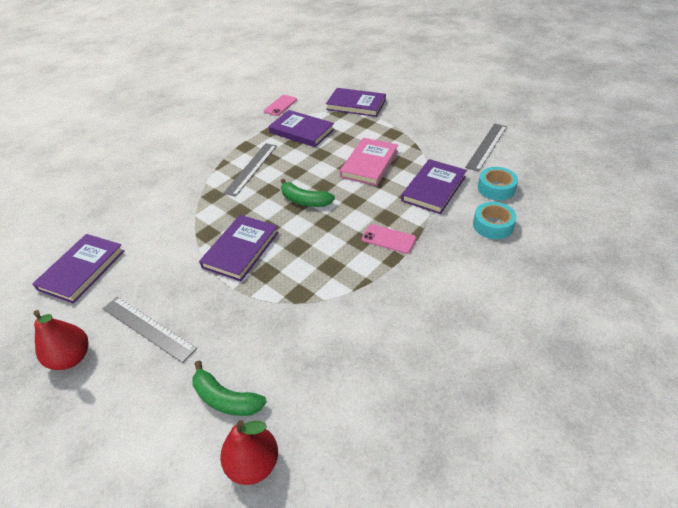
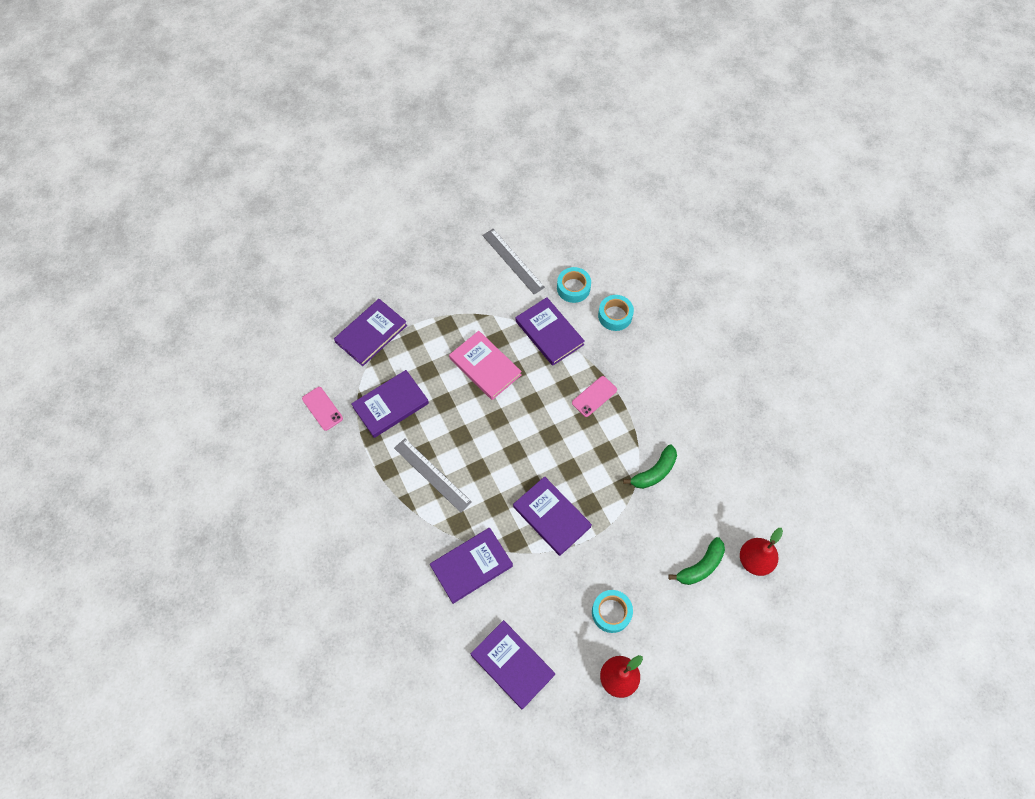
camera: 70 degrees left, 20 degrees up
grey ruler [103,297,197,363] -> turquoise tape [592,590,633,633]
green banana [281,179,335,207] -> green banana moved to [623,445,677,489]
none -> purple book [430,528,513,604]

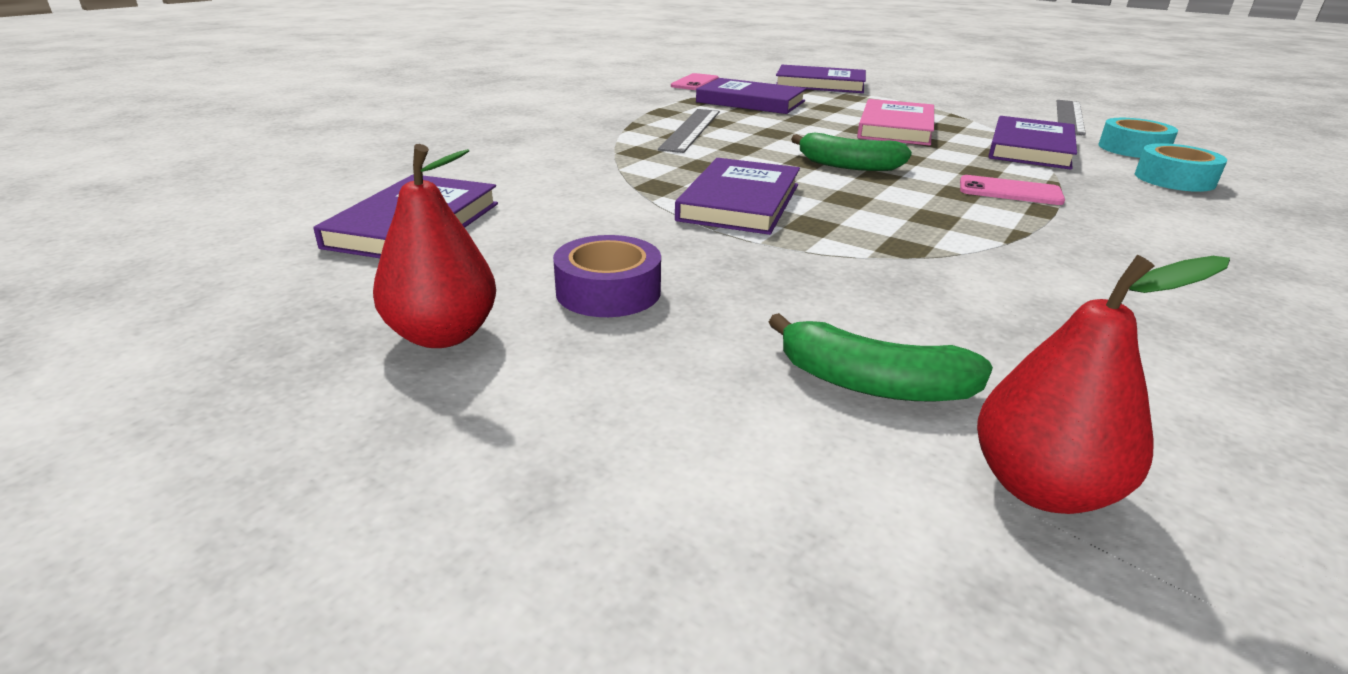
camera: 60 degrees right, 35 degrees down
purple book [430,528,513,604] -> none
turquoise tape [592,590,633,633] -> purple tape [553,235,661,317]
green banana [623,445,677,489] -> green banana moved to [791,133,912,171]

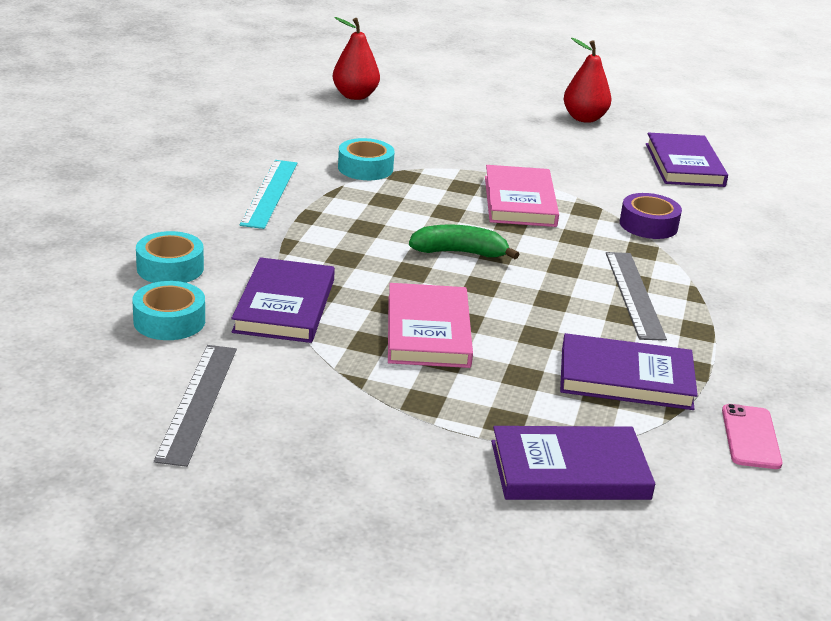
camera: 160 degrees right, 0 degrees up
purple tape [553,235,661,317] -> purple tape moved to [620,193,682,239]
purple book [675,158,800,235] -> pink book [485,165,559,227]
green banana [769,313,993,401] -> none
pink phone [960,175,1065,205] -> none
none -> turquoise ruler [240,160,297,229]
none -> turquoise tape [338,138,395,180]

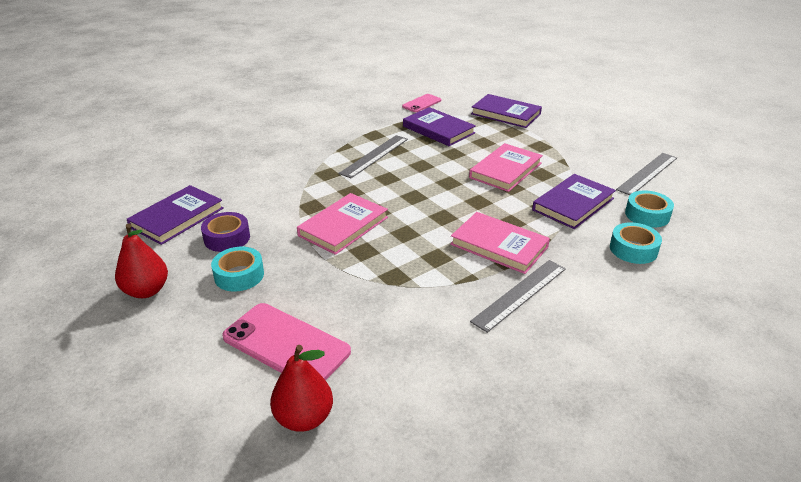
camera: 140 degrees left, 5 degrees up
turquoise ruler [240,160,297,229] -> grey ruler [470,260,566,333]
turquoise tape [338,138,395,180] -> turquoise tape moved to [211,247,264,291]
green banana [409,224,519,259] -> none
purple tape [620,193,682,239] -> purple tape moved to [201,212,250,252]
none -> pink phone [222,303,351,380]
none -> pink book [450,212,550,274]

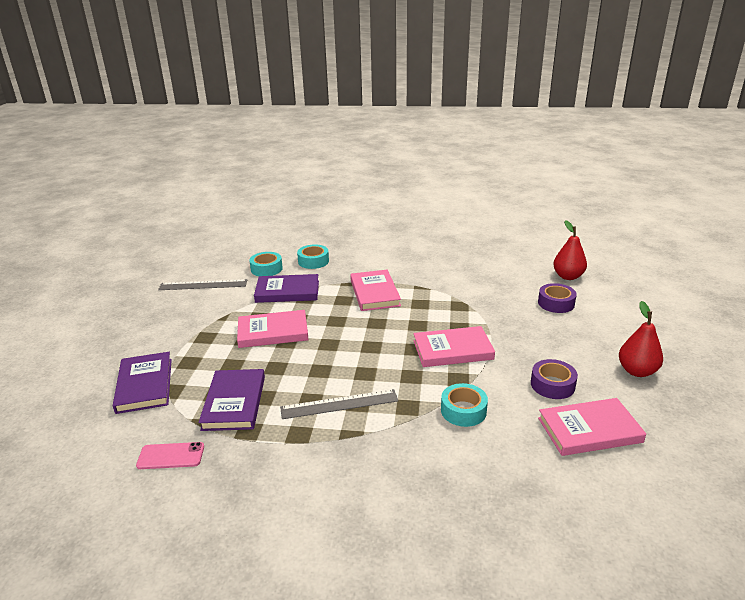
camera: 135 degrees left, 5 degrees down
purple book [127,185,224,245] -> pink book [538,398,646,456]
turquoise tape [211,247,264,291] -> turquoise tape moved to [441,383,488,427]
pink phone [222,303,351,380] -> purple tape [538,283,577,313]
grey ruler [470,260,566,333] -> none

